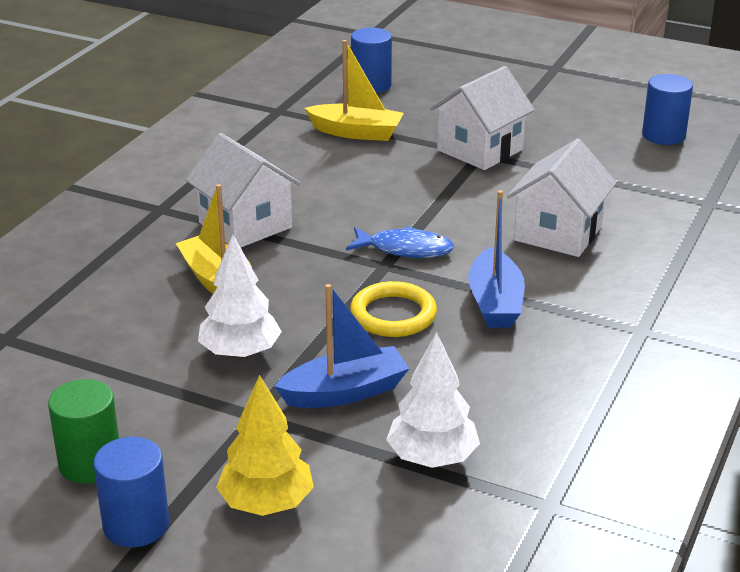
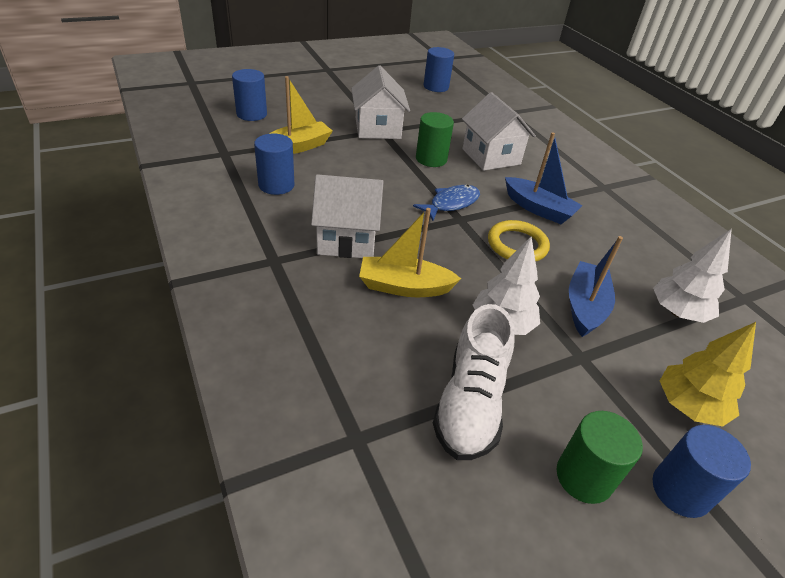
camera: 55 degrees left, 10 degrees up
none -> blue cylinder [254,134,294,195]
none -> green cylinder [416,112,454,167]
none -> white shoe [433,304,515,460]

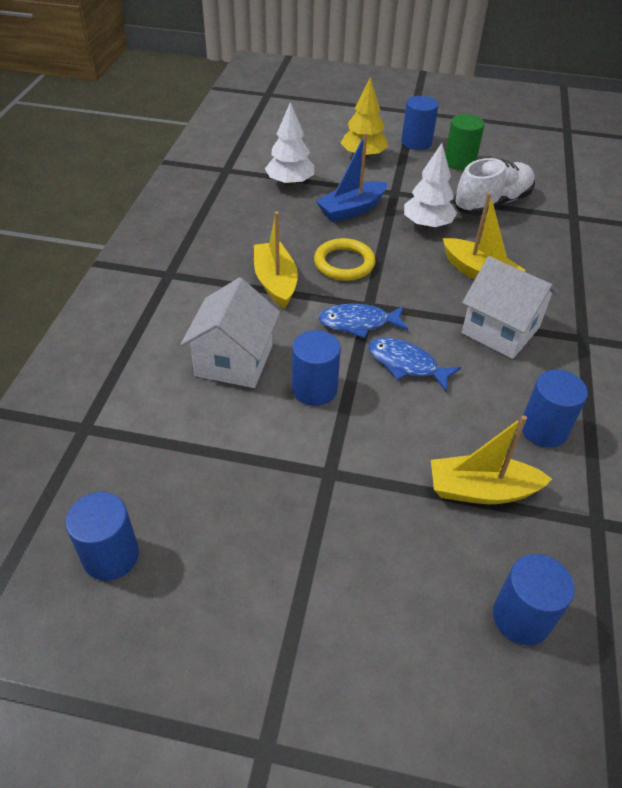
camera: 140 degrees left, 5 degrees up
white house [351,65,410,139] -> none
green cylinder [416,112,454,167] -> blue cylinder [292,330,341,406]
blue boat [505,132,582,224] -> yellow boat [254,211,298,309]
none -> blue fish [368,338,461,391]

